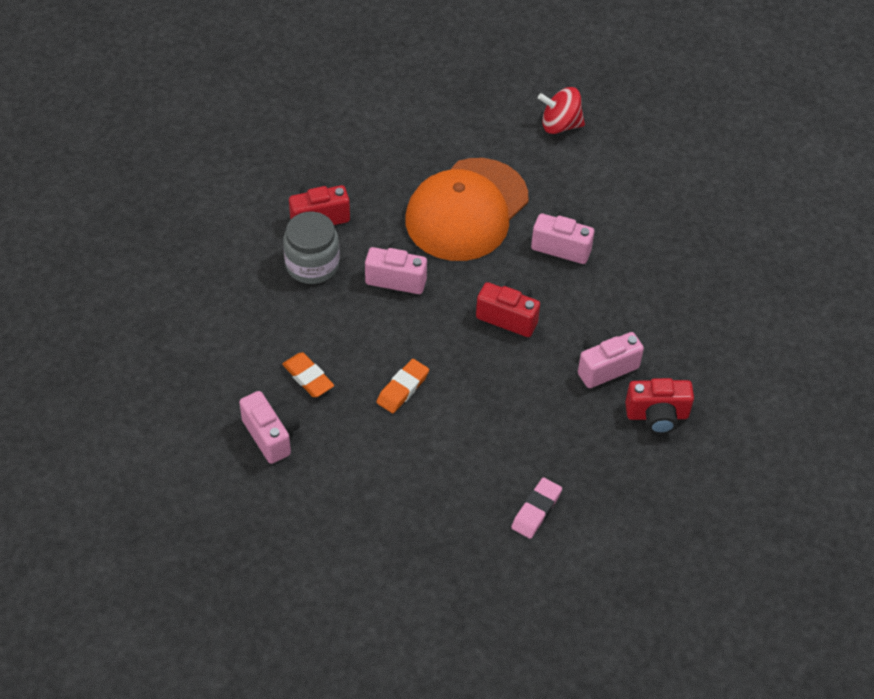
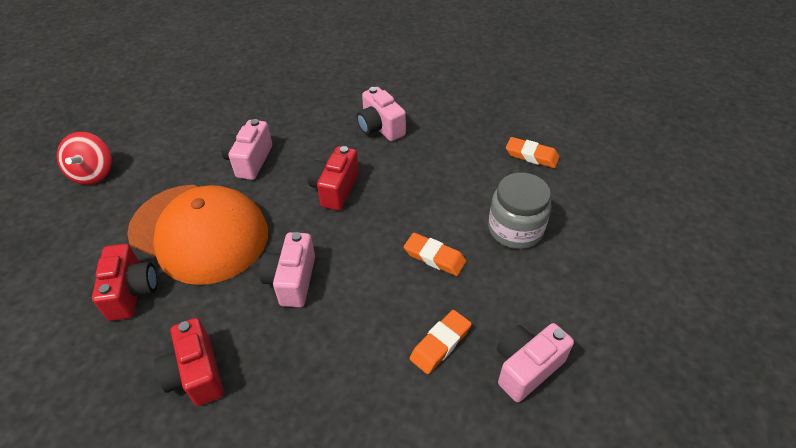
camera: 95 degrees left, 5 degrees down
grey jar [283,211,340,284] -> grey jar moved to [488,173,552,249]
pink eraser [511,478,562,539] -> orange eraser [506,137,560,168]
red camera [625,378,694,434] -> red camera moved to [92,244,157,321]

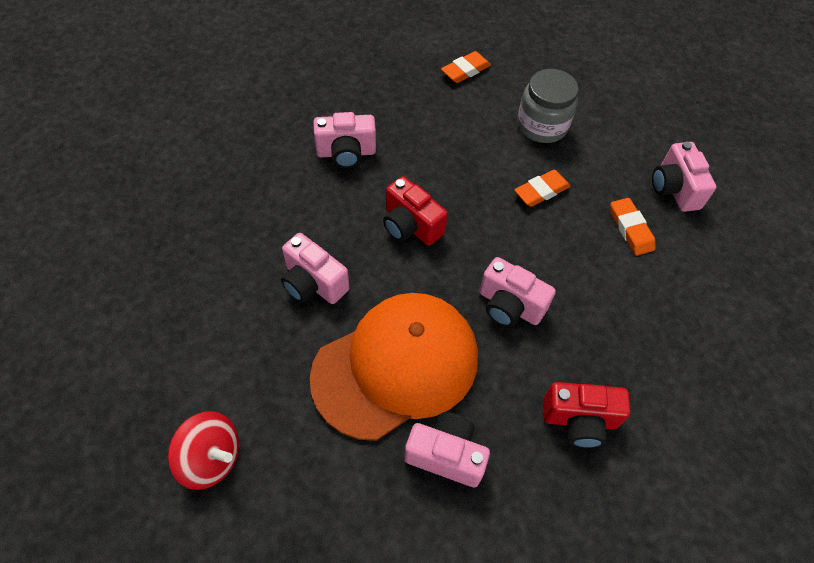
camera: 65 degrees left, 10 degrees up
red camera [92,244,157,321] -> pink camera [404,412,490,487]

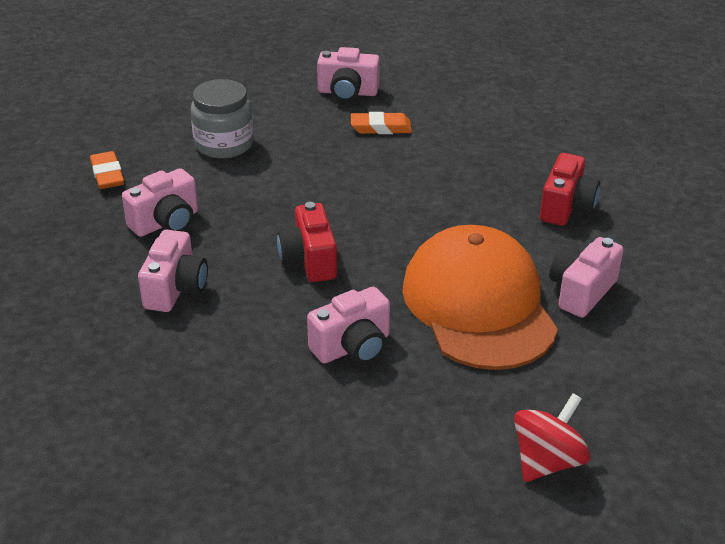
camera: 70 degrees left, 20 degrees down
red camera [383,176,448,246] -> red camera turned 105 degrees clockwise [277,202,337,282]
pink camera [479,257,556,327] -> pink camera moved to [122,168,198,237]
orange eraser [514,170,571,207] -> none

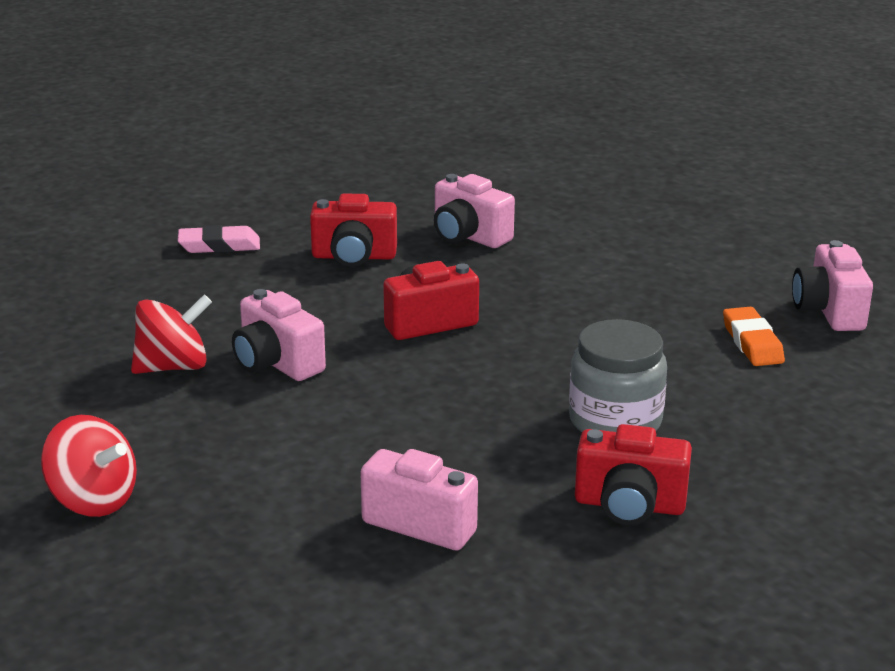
camera: 80 degrees right, 10 degrees down
orange eraser [90,151,124,189] -> none
pink camera [138,229,208,312] -> red camera [310,194,397,267]
grey jar [190,79,253,159] -> grey jar moved to [569,319,667,432]
orange cap [402,225,558,370] -> none
none -> red spinning top [131,294,212,374]
none -> pink eraser [178,225,260,253]

